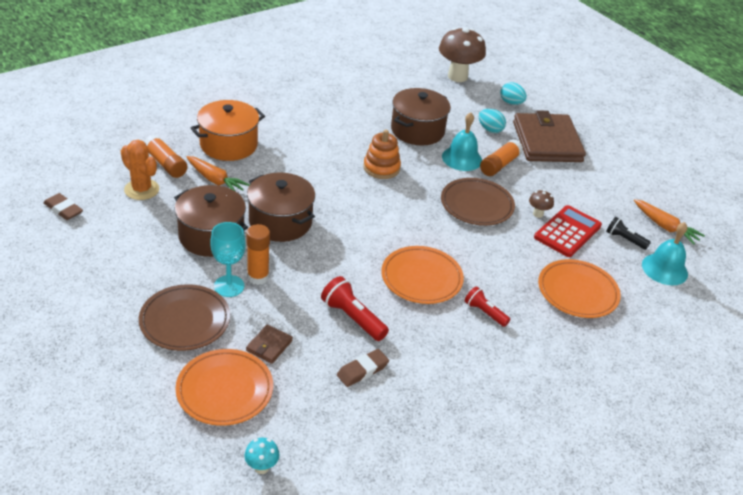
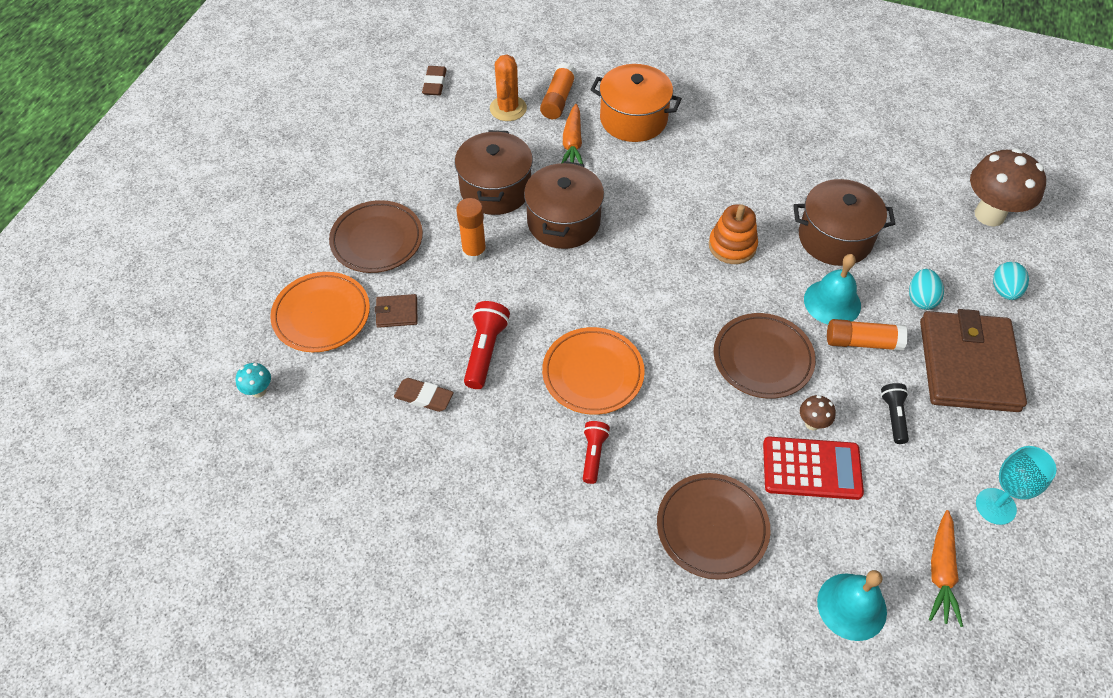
camera: 60 degrees right, 15 degrees up
turquoise goblet [210,222,246,297] -> turquoise goblet moved to [976,446,1057,525]
brown wallet [513,110,586,162] -> brown wallet turned 45 degrees counterclockwise [920,309,1027,412]
orange plate [538,259,621,318] -> brown plate [657,473,770,580]
black flashlight [606,217,651,250] -> black flashlight moved to [881,383,909,444]

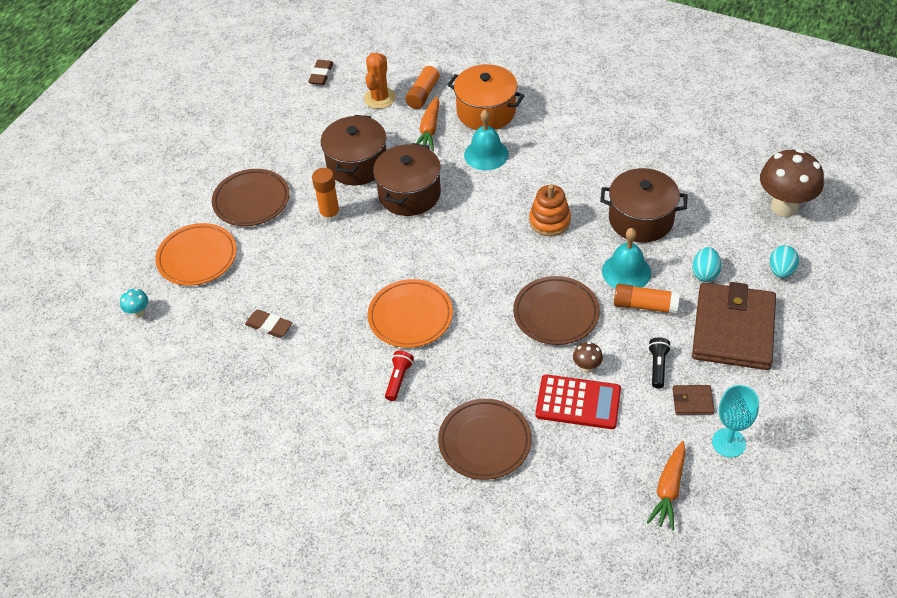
camera: 10 degrees right, 5 degrees down
brown wallet [375,294,418,328] -> brown wallet moved to [673,385,715,415]
red flashlight [464,301,510,389] -> none
turquoise bell [817,570,887,641] -> turquoise bell moved to [464,110,509,170]

